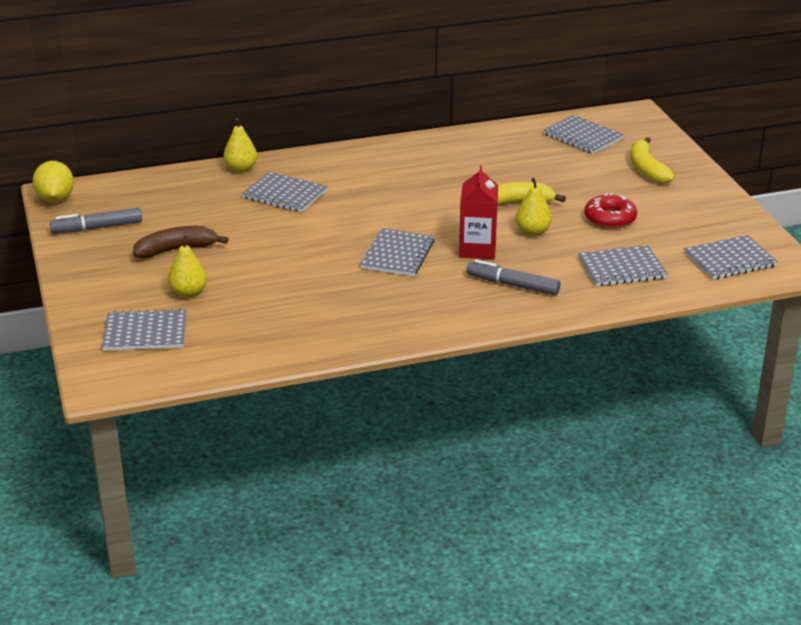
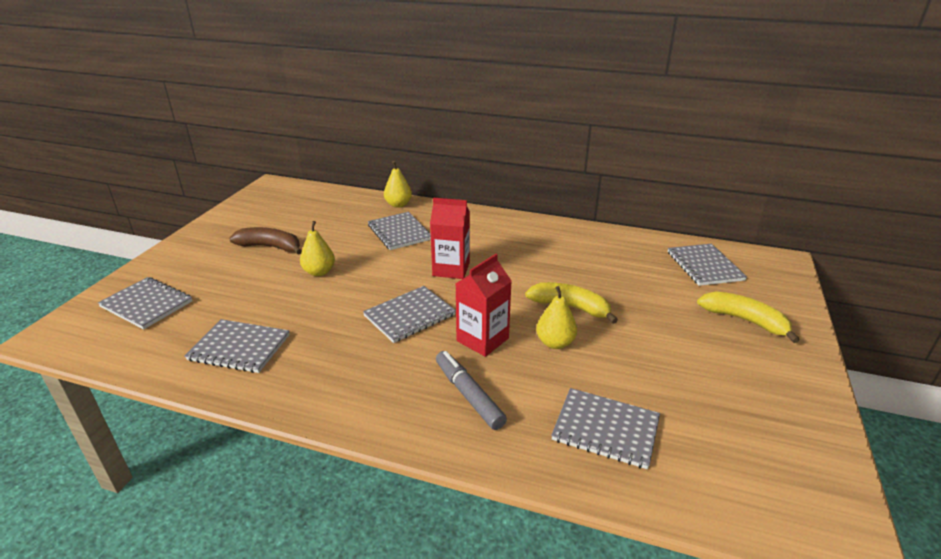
camera: 35 degrees right, 0 degrees up
yellow lemon [32,161,74,203] -> none
grey marker [50,208,142,233] -> none
yellow pear [168,235,207,298] -> yellow pear moved to [300,221,335,276]
red donut [584,193,637,229] -> none
yellow banana [631,137,675,184] -> yellow banana turned 105 degrees clockwise [697,292,800,343]
grey notebook [684,235,778,280] -> grey notebook moved to [185,319,290,373]
none -> red carton [430,198,470,279]

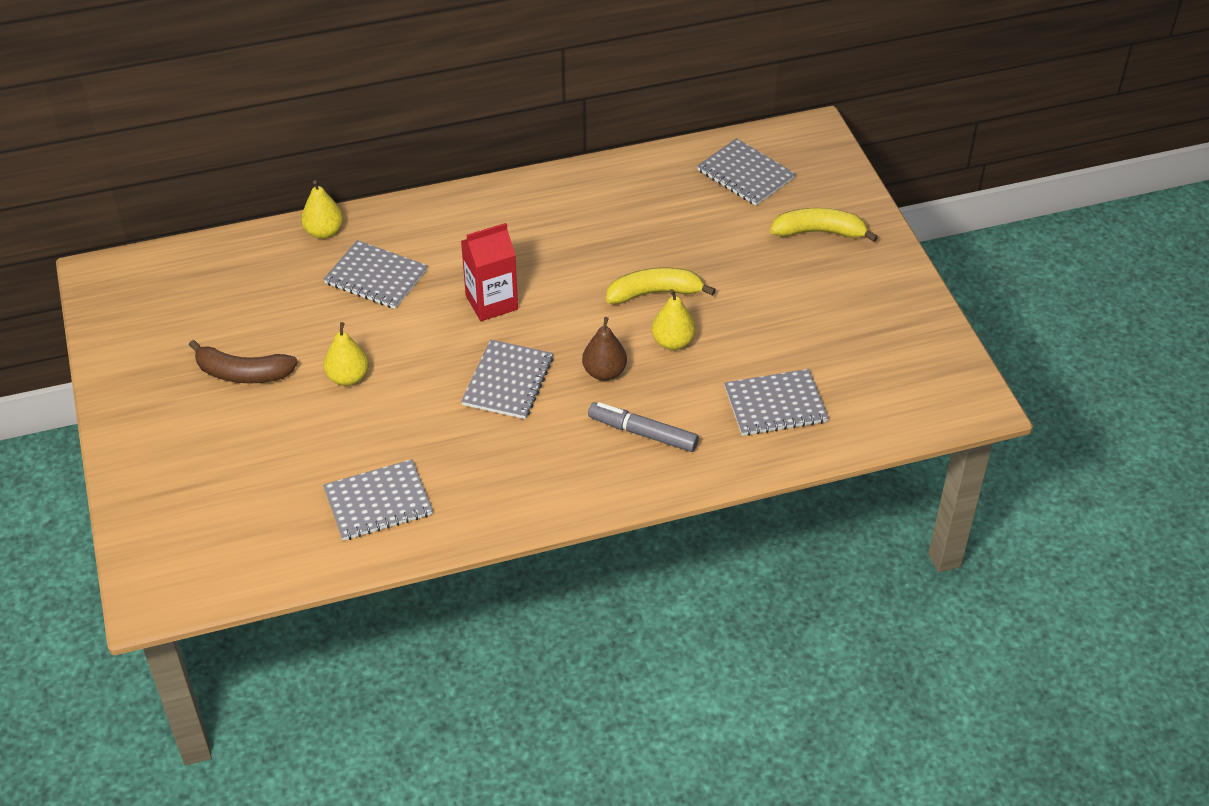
camera: 35 degrees left, 15 degrees up
grey notebook [98,277,192,329] -> none
brown banana [229,227,302,255] -> brown banana turned 150 degrees counterclockwise [189,340,298,384]
red carton [455,254,511,357] -> brown pear [582,317,627,381]

